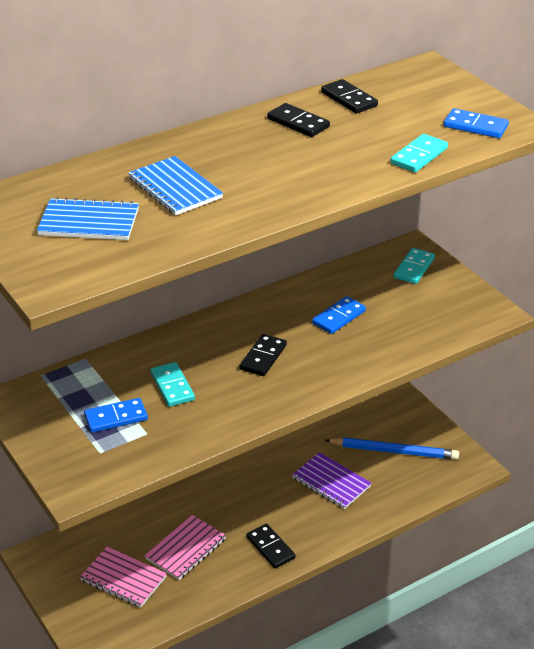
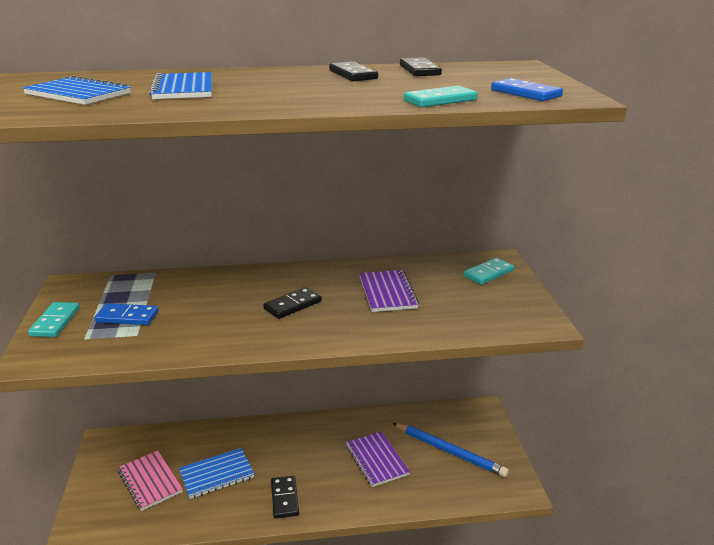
camera: 25 degrees right, 10 degrees down
pink notebook [145,515,226,580] -> blue notebook [179,448,254,499]
turquoise domino [150,362,195,407] -> turquoise domino moved to [28,302,80,337]
blue domino [312,296,366,334] -> purple notebook [359,270,419,312]

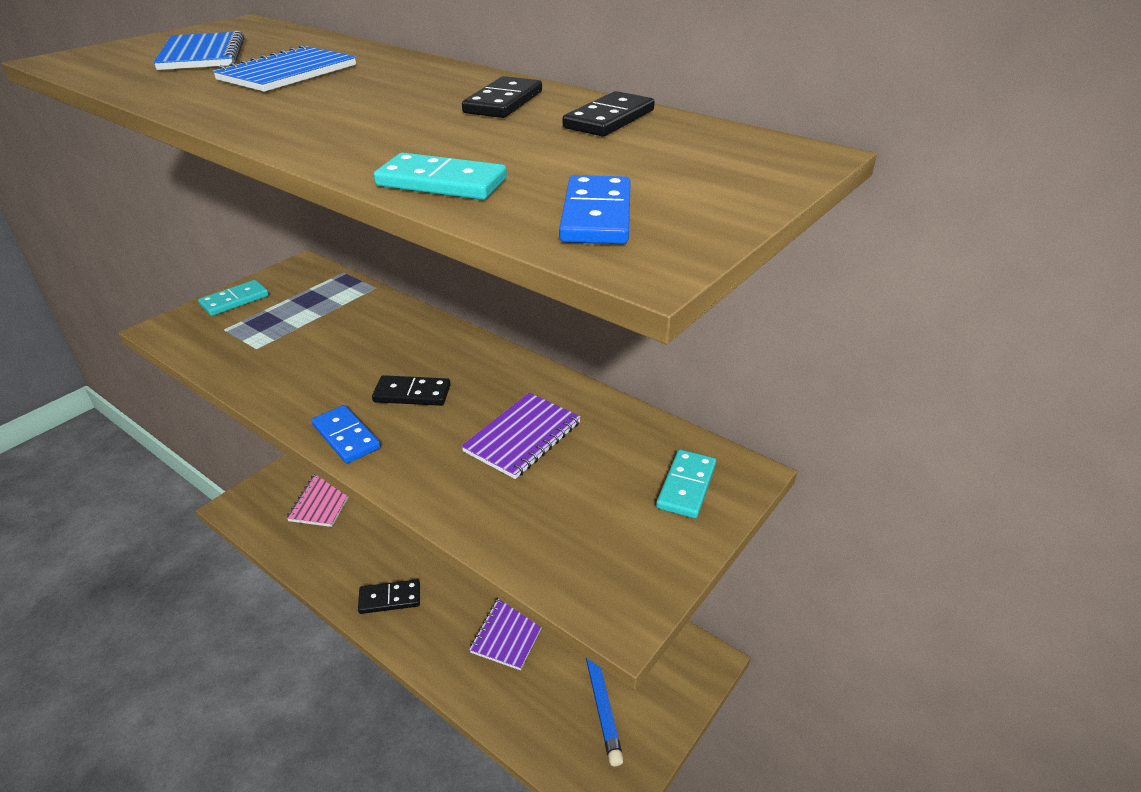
camera: 45 degrees right, 10 degrees up
blue domino [95,303,158,325] -> blue domino moved to [311,405,381,464]
blue notebook [179,448,254,499] -> none
black domino [271,476,299,519] -> black domino turned 45 degrees clockwise [358,579,420,614]
turquoise domino [463,258,514,285] -> turquoise domino turned 75 degrees counterclockwise [656,449,716,519]

